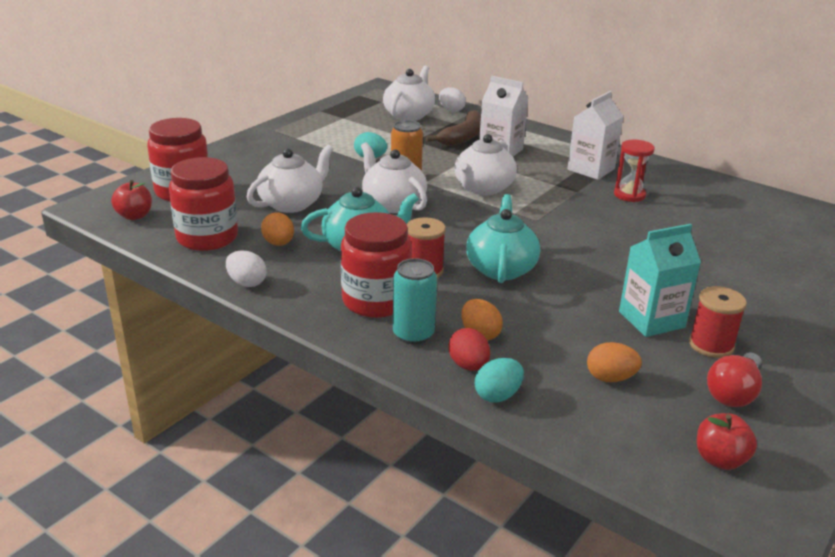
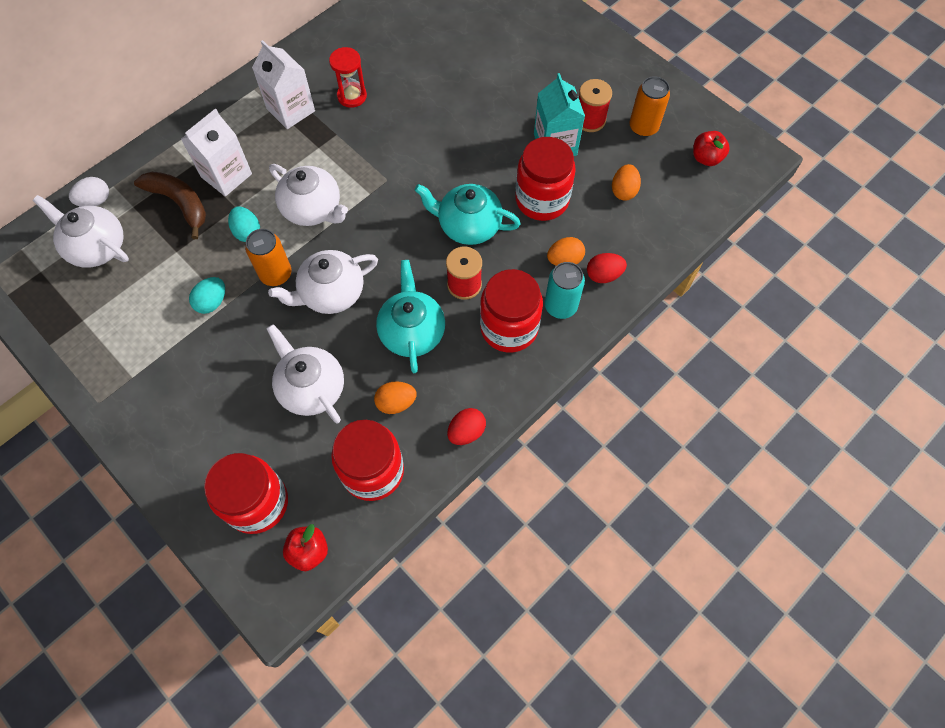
camera: 80 degrees left, 35 degrees up
white egg [226,251,267,287] -> red egg [447,408,486,445]
turquoise egg [475,358,524,402] -> turquoise egg moved to [228,206,260,242]
red light bulb [707,352,762,407] -> orange can [629,76,670,137]
none -> red jar [515,137,576,221]

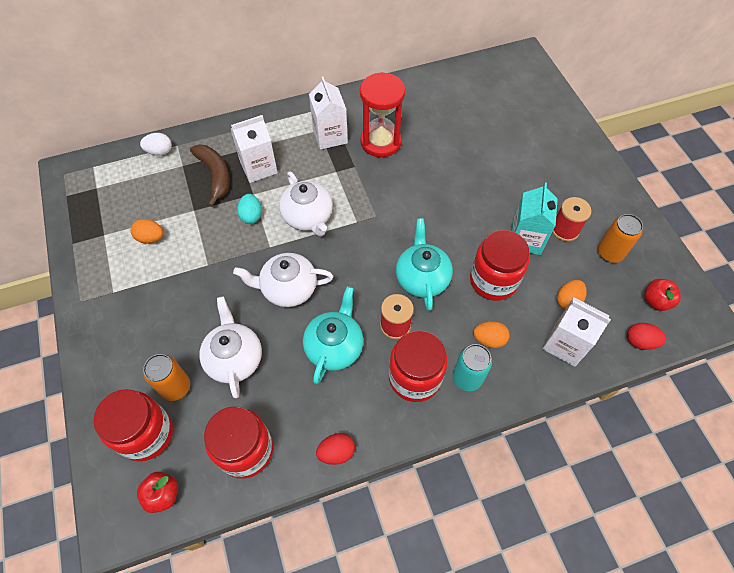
camera: 25 degrees right, 5 degrees down
white teapot [33,195,129,268] -> none
turquoise egg [189,277,225,314] -> none
orange can [245,229,291,286] -> orange can moved to [143,354,190,401]
red hourglass [329,47,367,108] -> red hourglass [360,72,405,157], size x1.67
orange egg [374,382,417,414] -> orange egg moved to [131,219,163,243]
turquoise teapot [415,184,521,245] -> turquoise teapot turned 45 degrees clockwise [396,218,453,311]
red egg [587,253,627,283] -> red egg moved to [627,323,666,350]
none -> white carton [543,297,611,367]

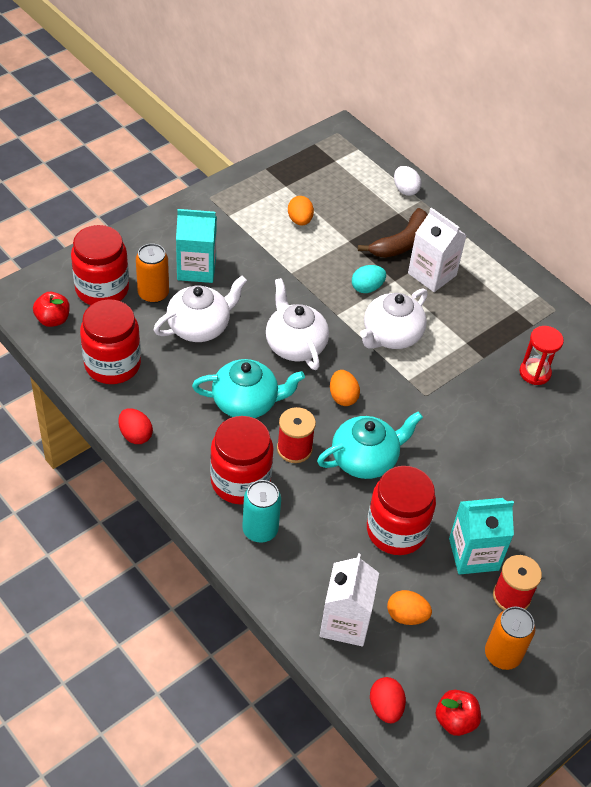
camera: 65 degrees right, 10 degrees down
white carton [309,77,348,150] -> none
red hourglass [360,72,405,157] -> red hourglass [519,326,564,385], size x0.60
orange egg [473,321,510,348] -> orange egg moved to [330,370,360,406]
none -> turquoise carton [176,209,217,283]

